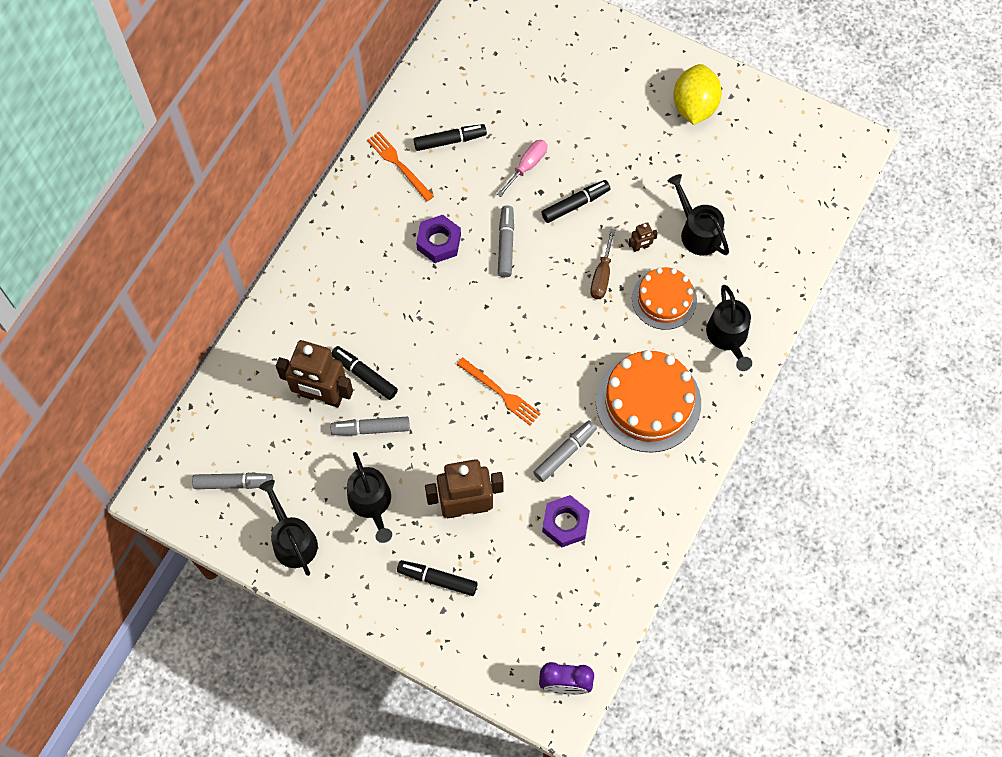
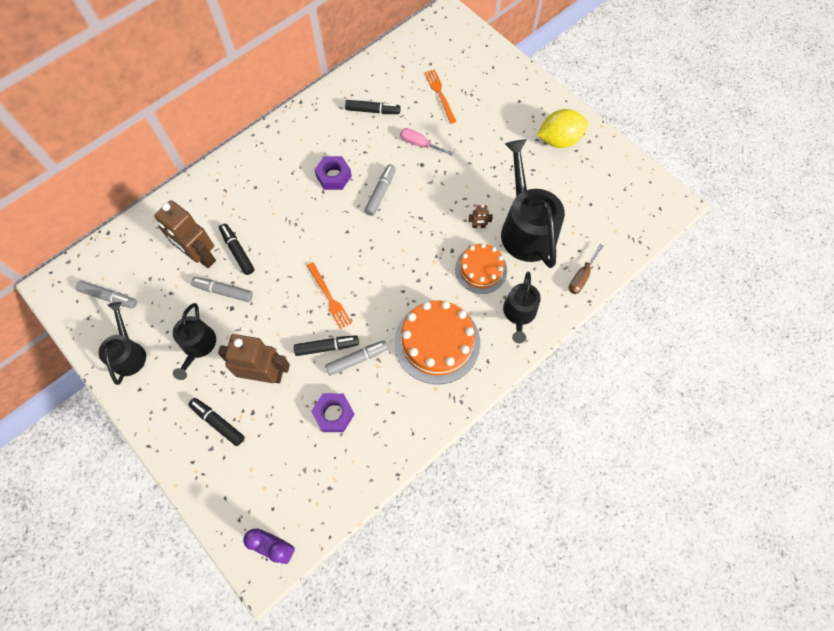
camera: 20 degrees right, 0 degrees up
orange fork [367,132,434,202] -> orange fork moved to [424,69,457,124]
pink screwdriver [497,140,548,197] -> pink screwdriver turned 120 degrees counterclockwise [400,128,453,156]
black marker [541,180,610,223] -> black marker moved to [294,335,359,356]
brown screwdriver [590,229,615,299] -> brown screwdriver moved to [569,244,604,294]
black watering can [668,174,729,256] -> black watering can [501,139,565,268], size x1.73
yellow lemon [673,64,722,125] -> yellow lemon turned 45 degrees clockwise [537,109,588,148]

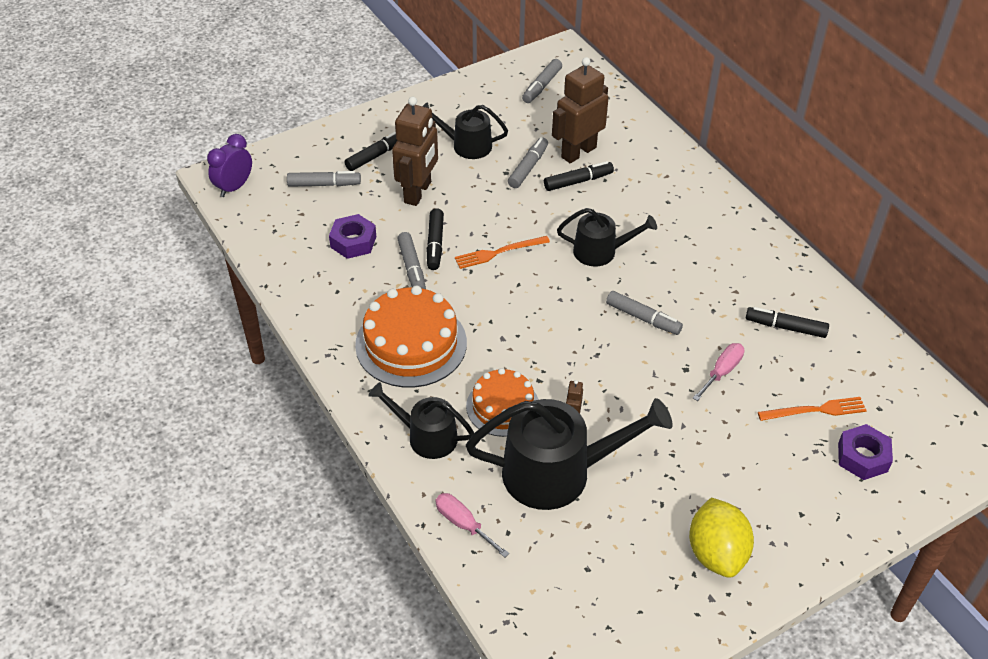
camera: 100 degrees right, 20 degrees down
black watering can [99,302,146,385] -> black watering can moved to [557,208,657,266]
purple nut [314,156,352,190] -> purple nut moved to [838,424,893,480]
black marker [345,100,401,114] -> black marker turned 90 degrees clockwise [746,307,829,338]
brown screwdriver [569,244,604,294] -> pink screwdriver [435,493,509,557]
none -> grey marker [287,171,361,187]

